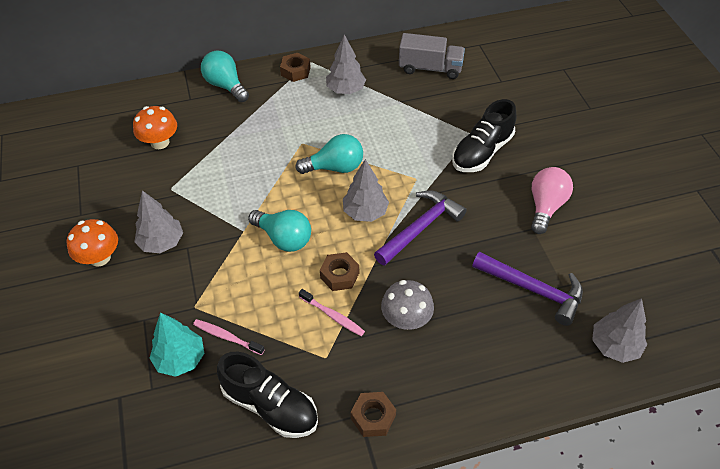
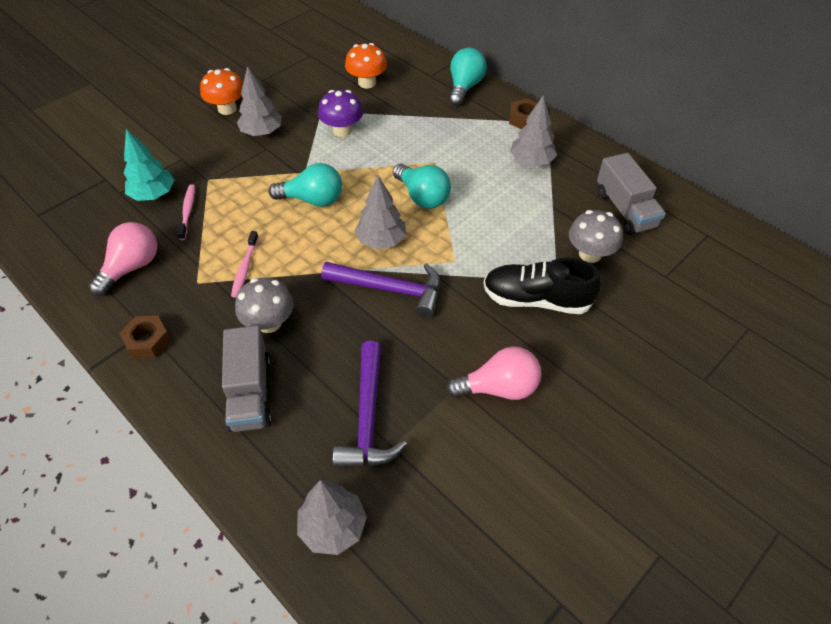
camera: 60 degrees right, 0 degrees up
black shoe [217,352,318,438] -> pink light bulb [89,222,157,296]
turquoise light bulb [248,210,311,252] -> turquoise light bulb turned 90 degrees counterclockwise [269,163,342,207]
brown nut [320,252,359,291] -> none
none -> grey truck [222,326,272,432]
none -> purple mushroom [318,90,363,137]
none -> grey mushroom [569,210,623,263]

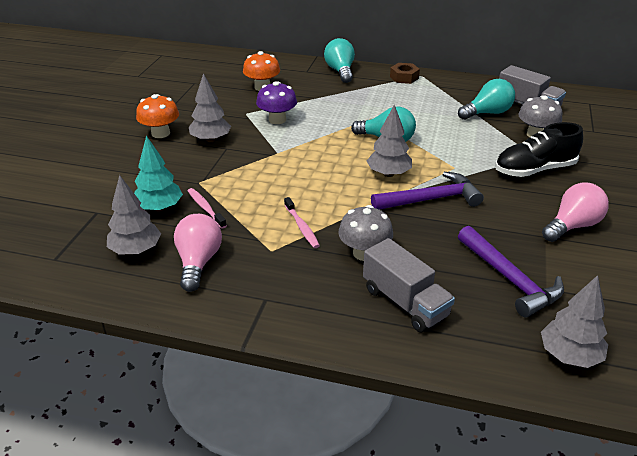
camera: 30 degrees left, 15 degrees down
brown nut [119,316,171,359] -> none
turquoise light bulb [269,163,342,207] -> turquoise light bulb moved to [458,79,515,120]
grey tree [510,96,557,166] -> grey tree moved to [107,175,161,255]

